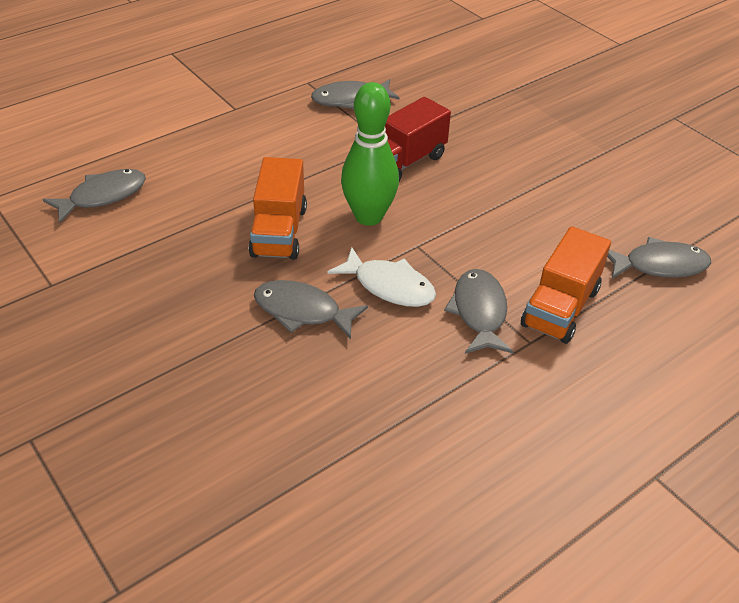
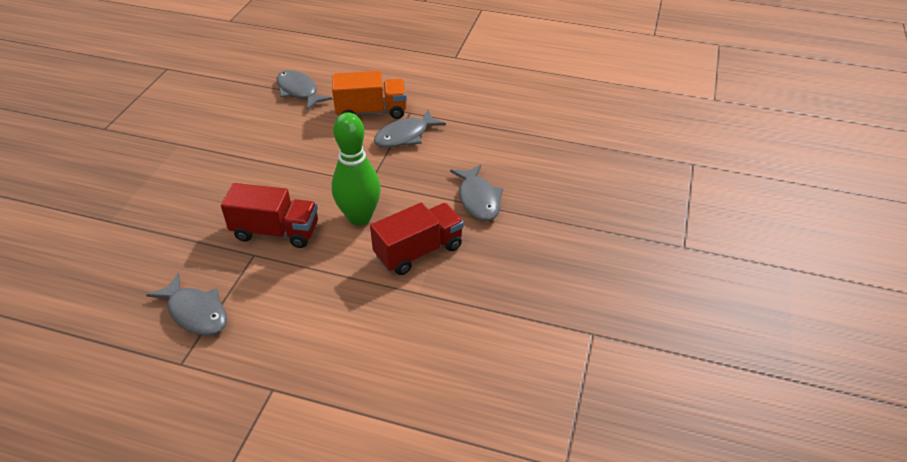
camera: 125 degrees left, 0 degrees up
grey fish [43,169,146,223] -> none
orange truck [249,157,307,260] -> red truck [370,203,464,275]
white fish [328,247,436,307] -> none

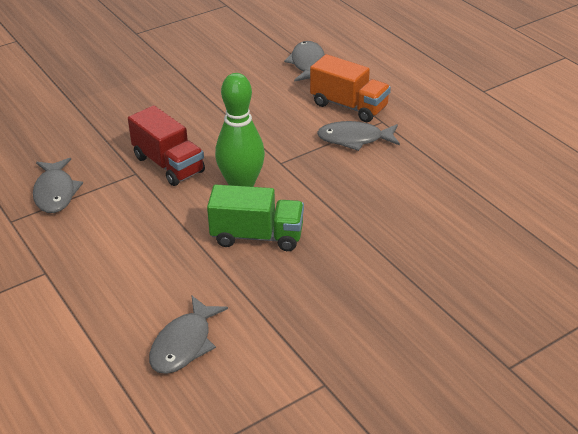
camera: 40 degrees right, 5 degrees down
red truck [370,203,464,275] -> green truck [207,184,304,251]
grey fish [450,164,503,221] -> grey fish moved to [149,295,228,374]

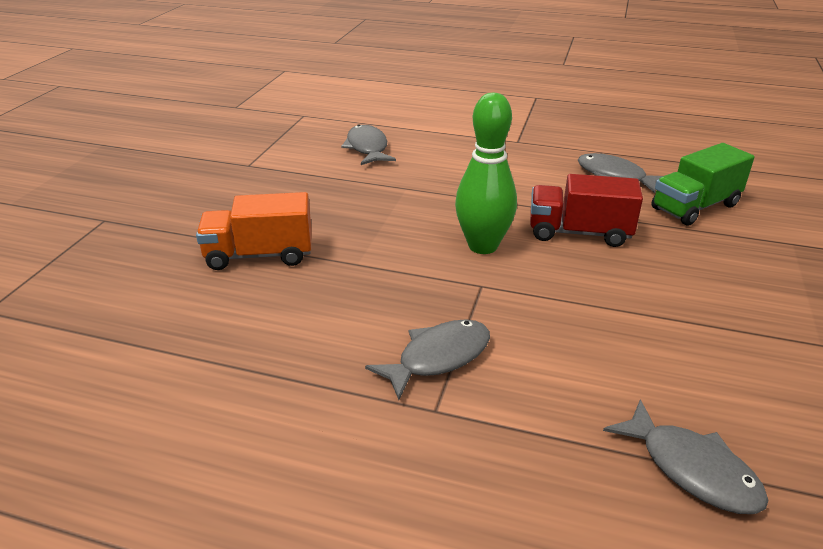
camera: 140 degrees right, 5 degrees down
green truck [207,184,304,251] -> green truck moved to [651,143,755,226]
orange truck [310,54,391,122] -> orange truck moved to [196,192,312,270]

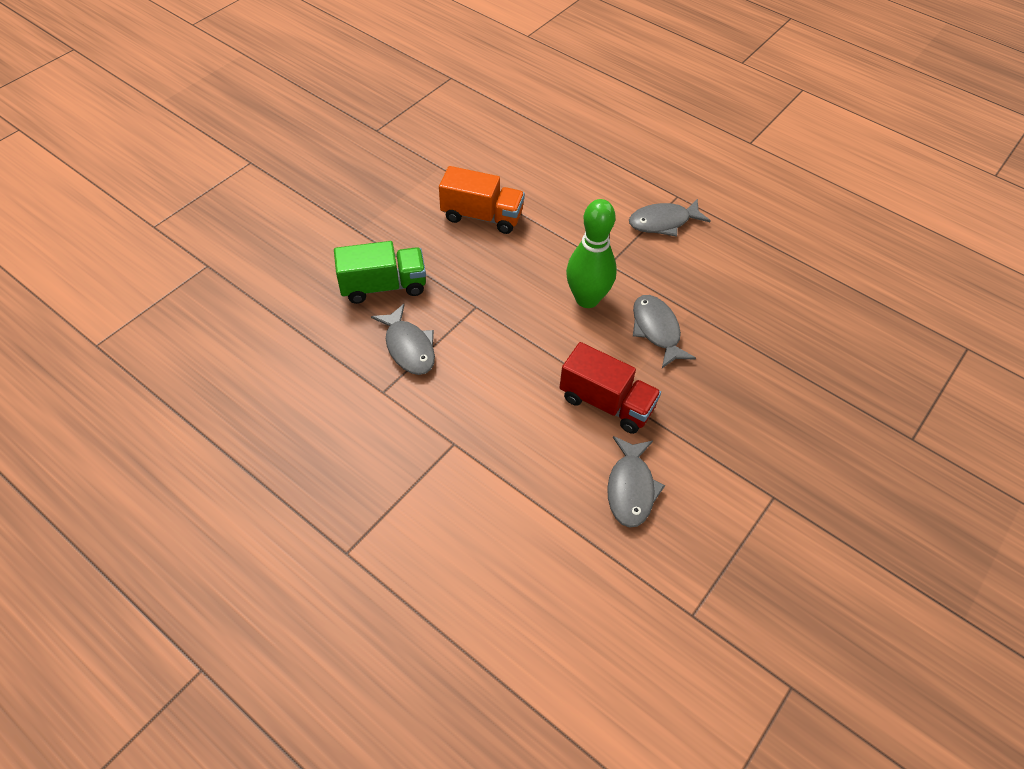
camera: 160 degrees left, 20 degrees up
orange truck [196,192,312,270] -> orange truck moved to [439,166,525,234]
red truck [530,174,643,247] -> red truck moved to [559,342,661,434]
grey fish [603,399,769,514] -> grey fish moved to [633,295,696,368]

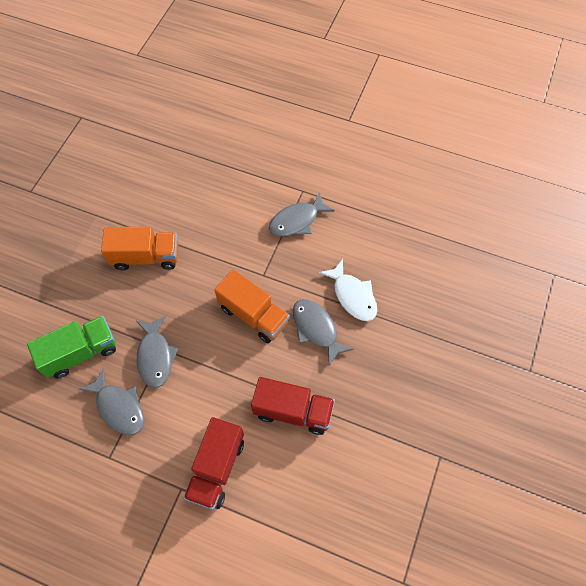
camera: 15 degrees left, 10 degrees up
green bowling pin [566,199,617,308] -> orange truck [214,270,290,343]
grey fish [607,436,665,528] -> grey fish moved to [136,316,179,388]
none -> red truck [184,417,244,510]
none -> white fish [319,259,377,321]

